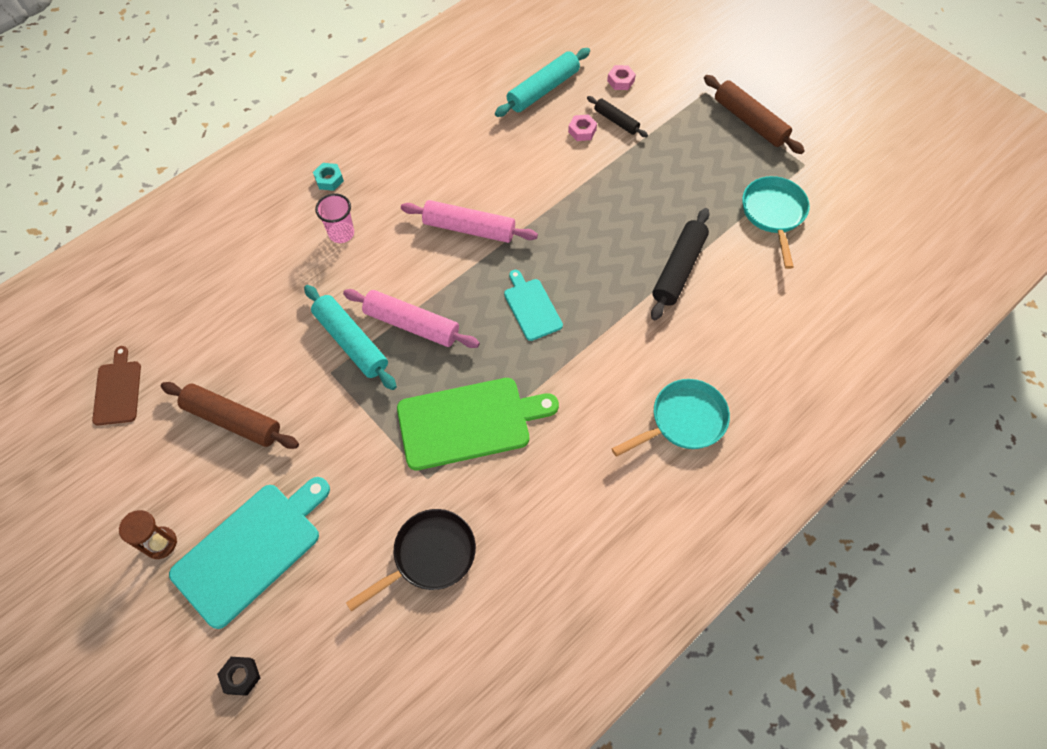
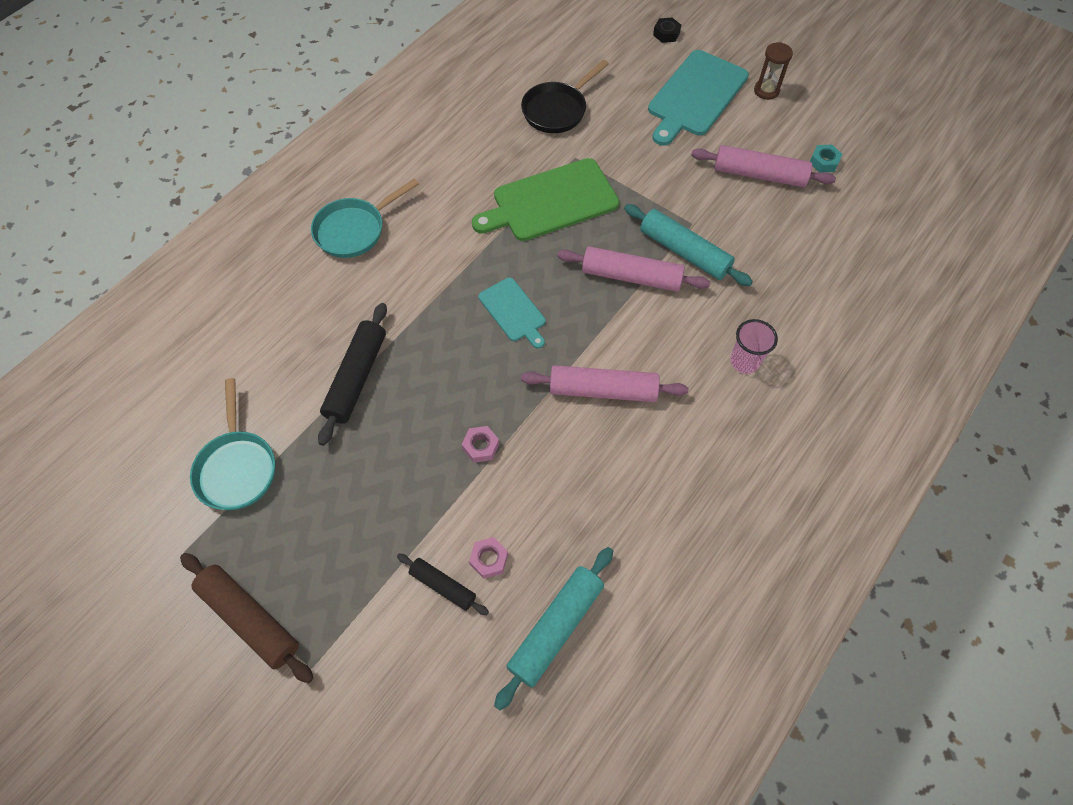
camera: 170 degrees right, 0 degrees up
brown cutting board [92,346,141,425] -> none
brown rolling pin [161,382,299,449] -> pink rolling pin [691,145,836,187]
turquoise nut [313,163,344,191] -> turquoise nut moved to [810,144,842,173]
pink nut [607,65,636,90] -> pink nut moved to [462,426,499,463]

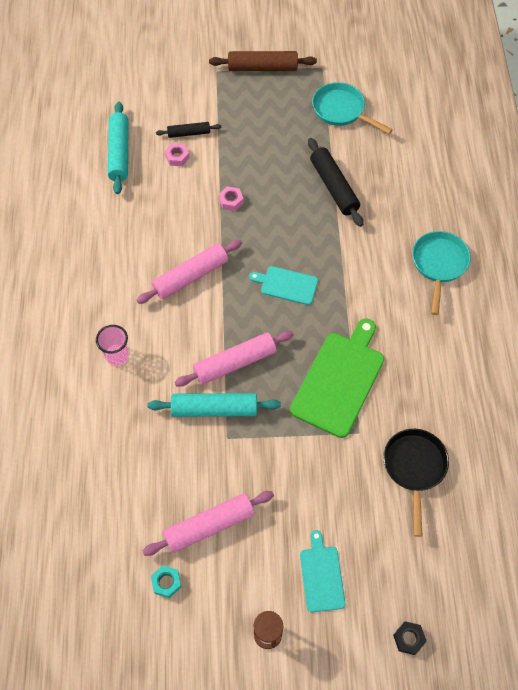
camera: 140 degrees right, 0 degrees up
turquoise cutting board [648,50,749,146] -> turquoise cutting board [300,530,345,612], size x0.55

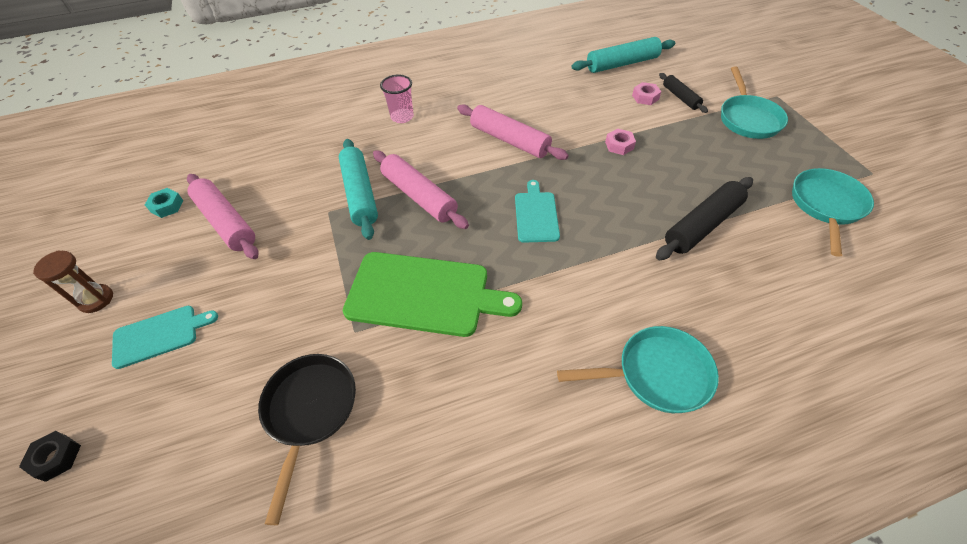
camera: 75 degrees right, 10 degrees down
brown rolling pin [209,51,317,71] -> none
black pan [383,429,449,537] -> black pan turned 75 degrees counterclockwise [258,354,356,525]
none -> turquoise pan [721,67,788,139]

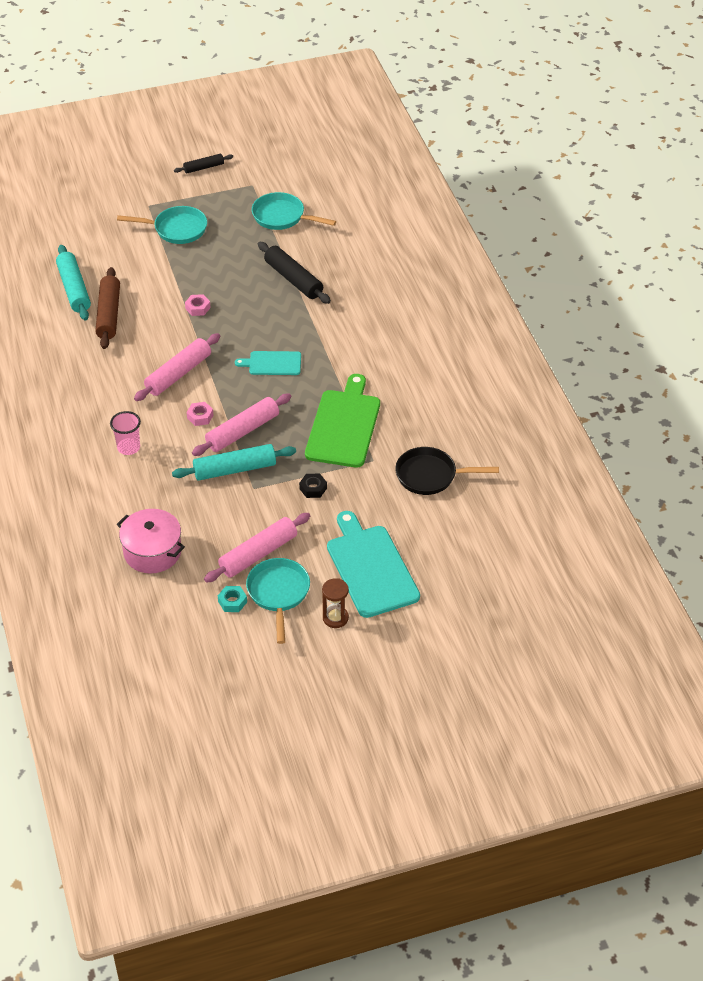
camera: 90 degrees left, 5 degrees down
black nut [19,431,81,482] -> black nut moved to [299,474,327,498]
turquoise cutting board [112,306,218,369] -> turquoise cutting board [327,511,420,618], size x1.82
turquoise pan [557,326,719,413] -> turquoise pan moved to [246,558,310,644]
pink nut [632,82,661,105] -> pink nut moved to [187,402,213,426]
black rolling pin [659,73,708,113] -> black rolling pin moved to [174,154,233,173]
none -> brown rolling pin [95,267,120,349]
none -> pink pot [117,509,185,573]

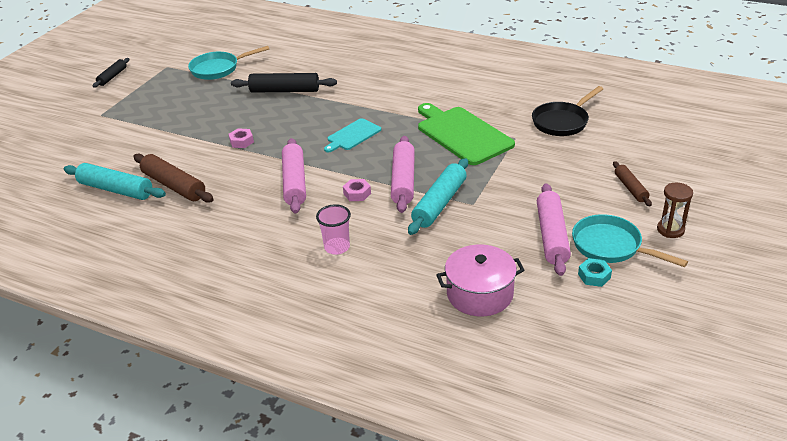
camera: 45 degrees left, 10 degrees down
turquoise pan [117,206,207,244] -> none
black nut [299,474,327,498] -> none
turquoise cutting board [327,511,420,618] -> brown rolling pin [613,161,652,206]

